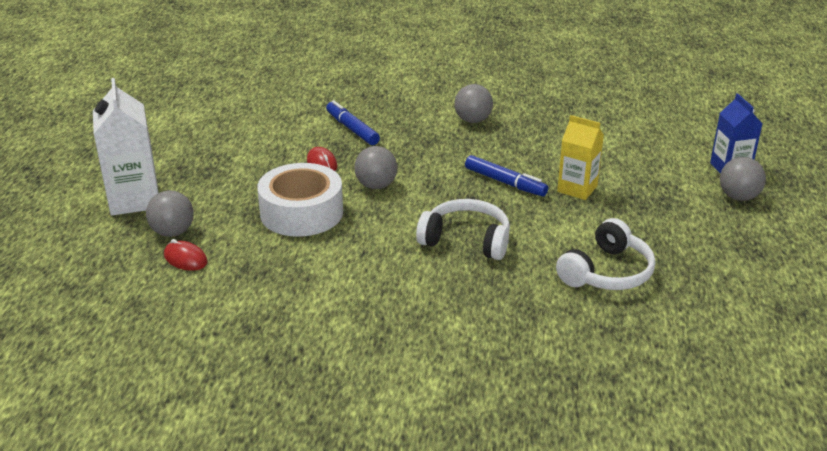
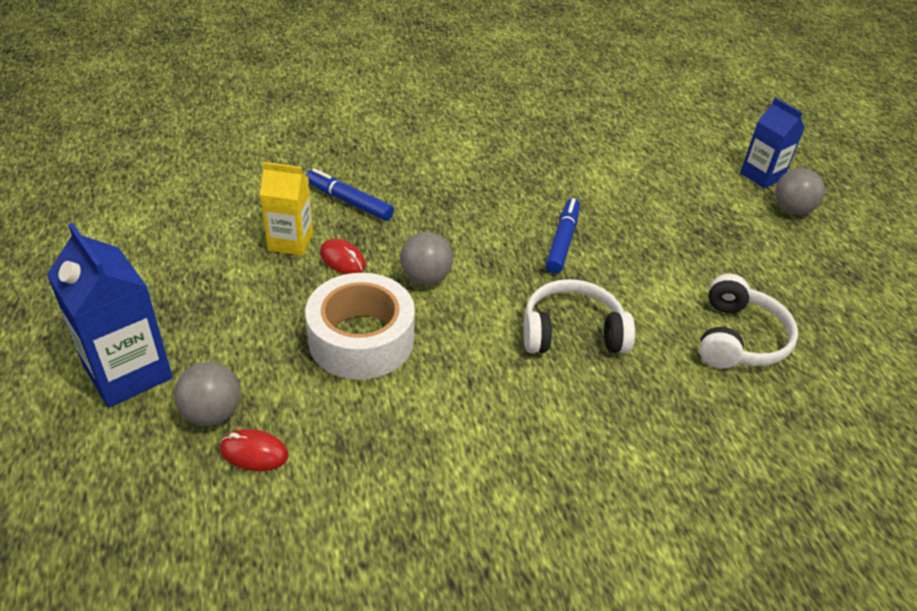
camera: 25 degrees left, 10 degrees up
white carton [93,78,159,216] -> blue carton [47,223,173,408]
grey ball [454,84,493,123] -> none
blue marker [465,155,548,197] -> blue marker turned 90 degrees counterclockwise [546,198,580,274]
yellow carton [557,115,604,200] -> yellow carton moved to [260,162,313,256]

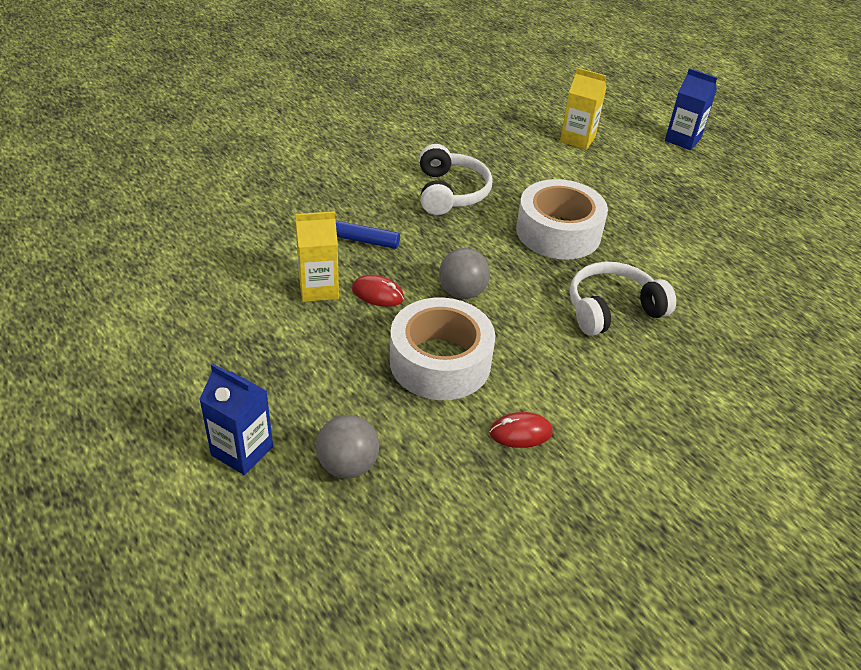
camera: 20 degrees left, 0 degrees up
blue carton [47,223,173,408] -> blue carton [199,364,273,475], size x0.65
red mouse [220,429,289,471] -> red mouse moved to [489,412,553,448]
blue marker [546,198,580,274] -> white tape [516,179,608,260]
white headphones [699,274,798,369] -> white headphones moved to [420,144,493,215]
grey ball [775,168,825,215] -> none
none -> yellow carton [560,68,606,150]

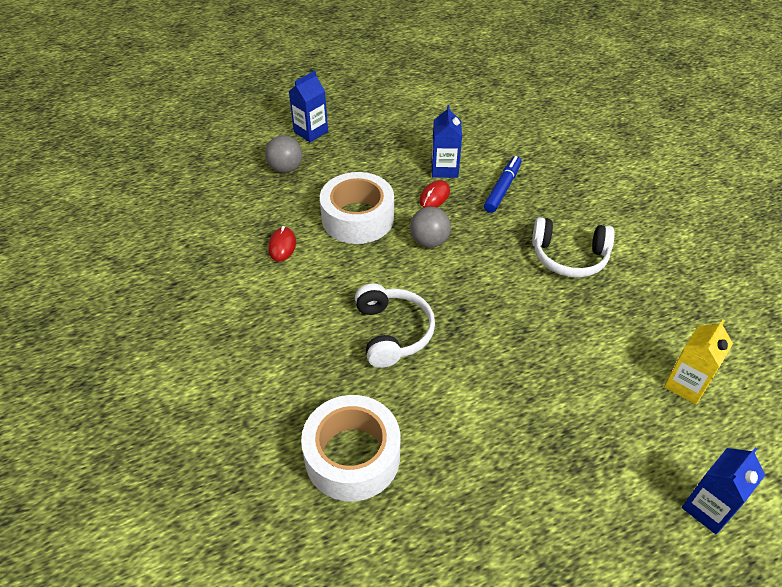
camera: 105 degrees right, 5 degrees up
yellow carton [296,211,339,302] -> blue carton [432,105,462,178]
white tape [516,179,608,260] -> white tape moved to [301,395,401,502]

